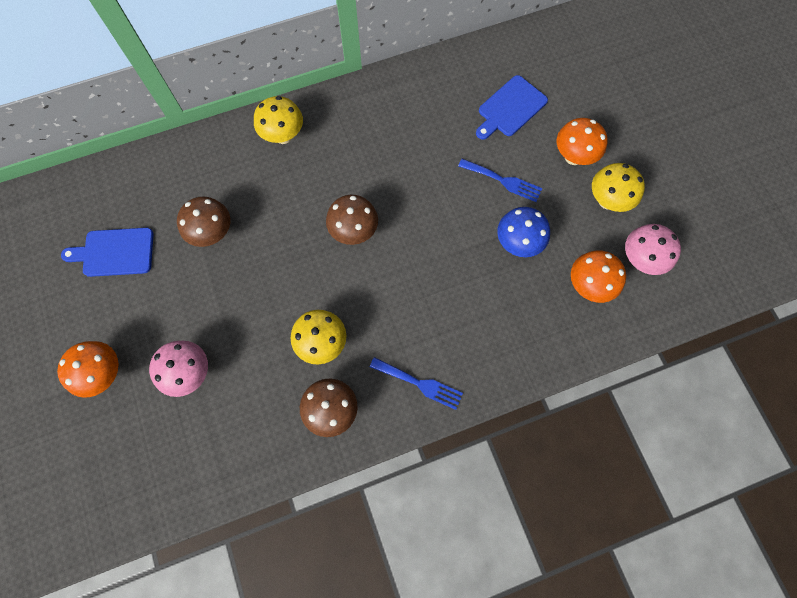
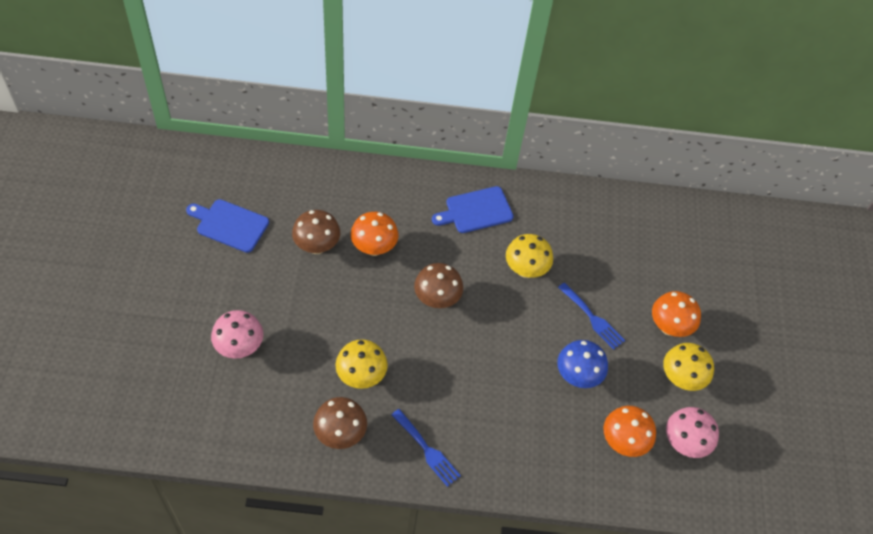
camera: 20 degrees right, 15 degrees down
orange mushroom [57,341,118,398] -> orange mushroom moved to [351,212,399,256]
yellow mushroom [254,96,303,144] -> yellow mushroom moved to [506,234,553,278]
blue cutting board [476,75,548,140] -> blue cutting board moved to [432,186,514,233]

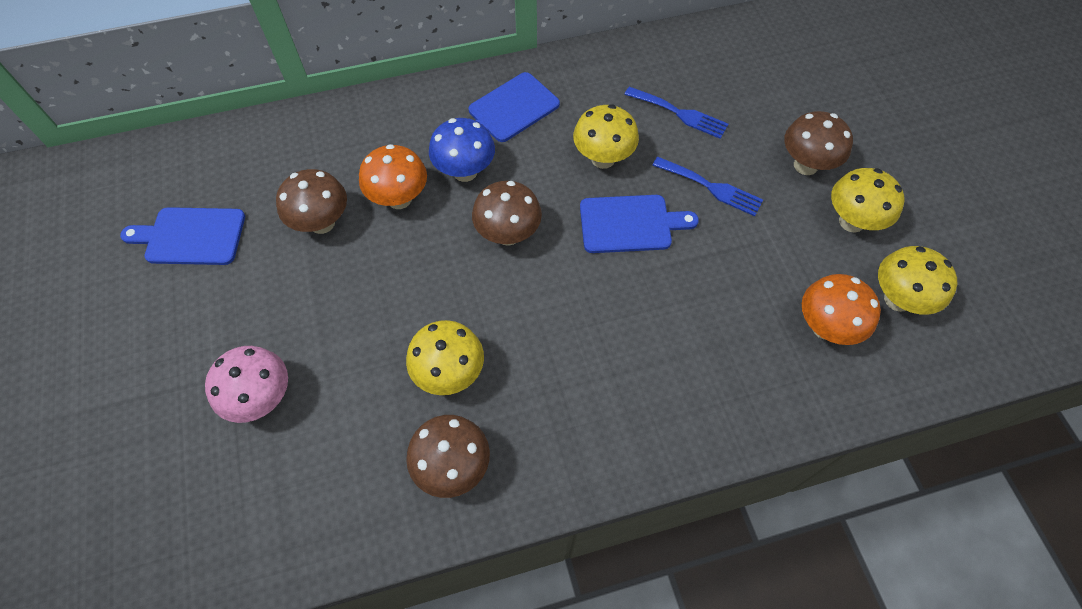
camera: 15 degrees left, 5 degrees up
blue fork [391,409,461,487] -> blue fork moved to [624,87,728,139]
blue mushroom [557,340,608,388] -> blue mushroom moved to [429,118,495,182]
orange mushroom [652,291,701,337] -> brown mushroom [784,111,853,175]
pink mushroom [666,407,719,458] -> yellow mushroom [878,246,957,315]
none -> blue cutting board [580,195,699,253]

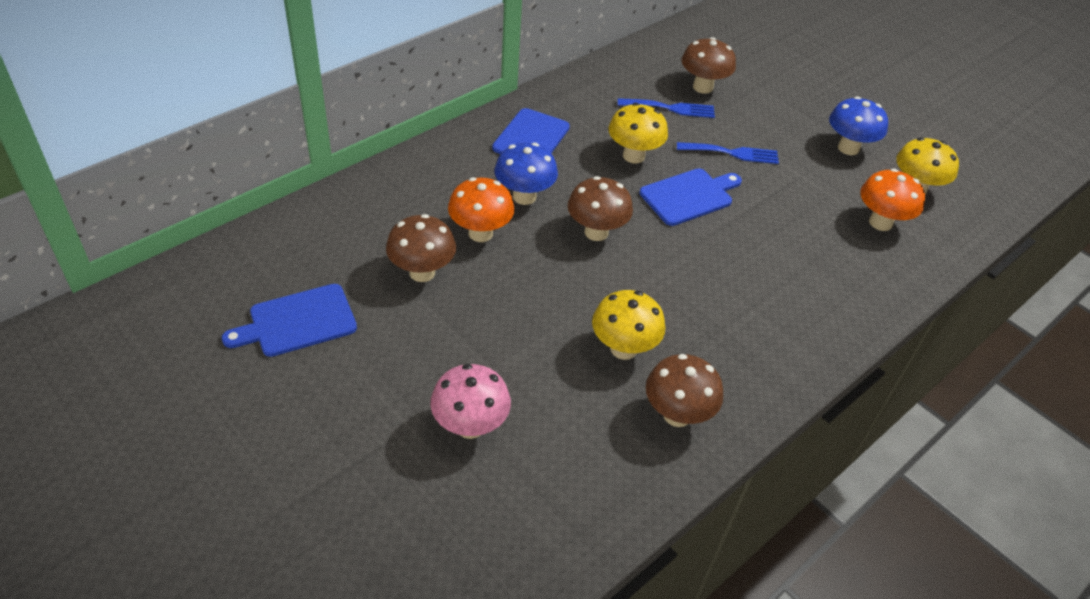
camera: 30 degrees left, 15 degrees down
brown mushroom [784,111,853,175] -> brown mushroom moved to [681,37,736,94]
yellow mushroom [831,168,904,233] -> blue mushroom [829,96,888,155]

